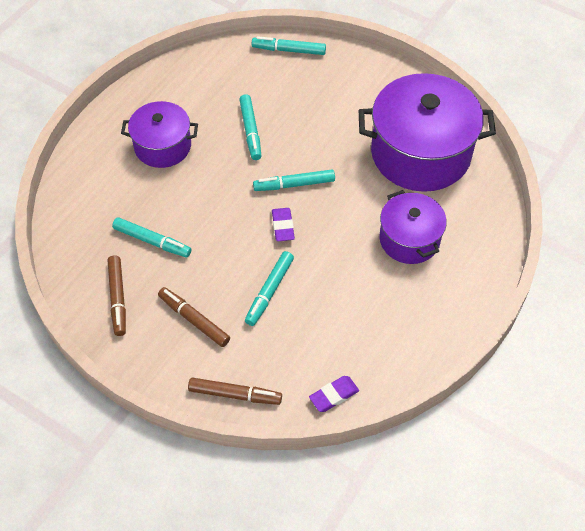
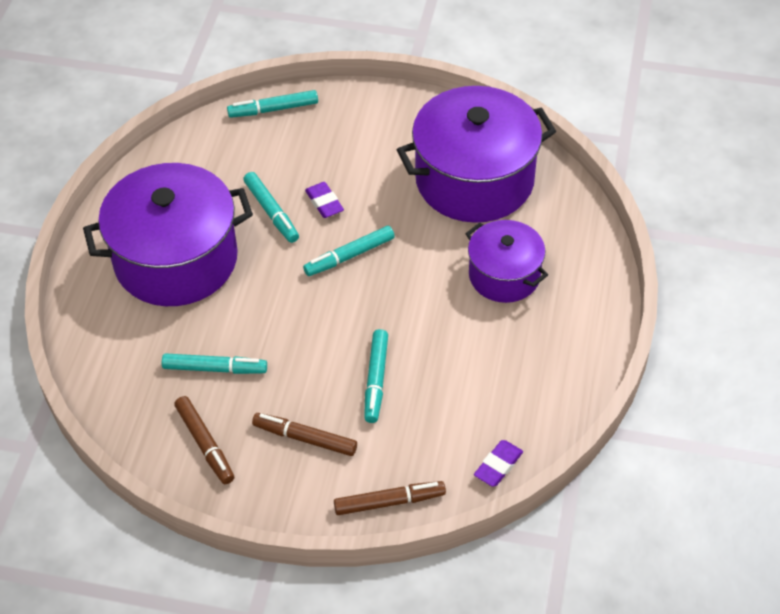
camera: 20 degrees left, 5 degrees down
purple pot [121,101,198,168] -> purple pot [83,163,253,306], size x1.75
purple eraser [272,208,295,241] -> purple eraser moved to [305,182,344,218]

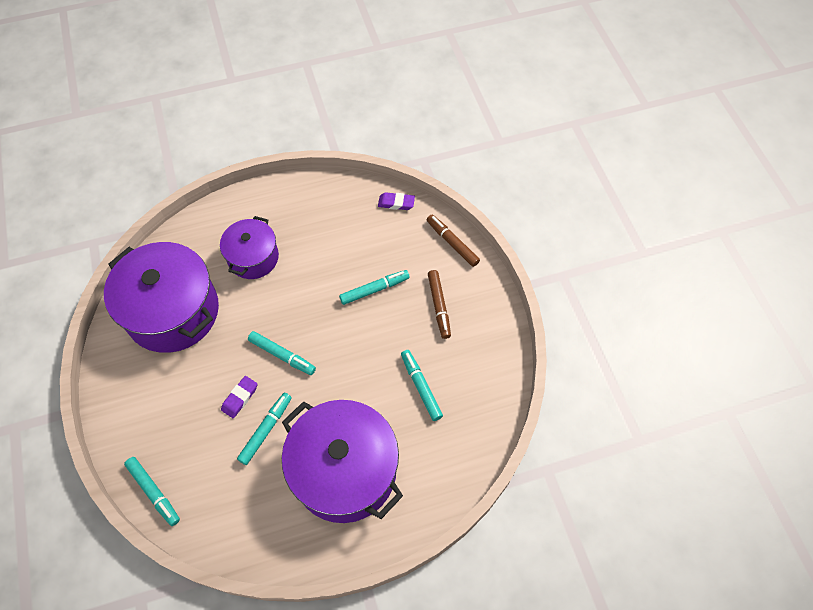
camera: 120 degrees left, 10 degrees up
brown marker [174,396,234,484] -> none

